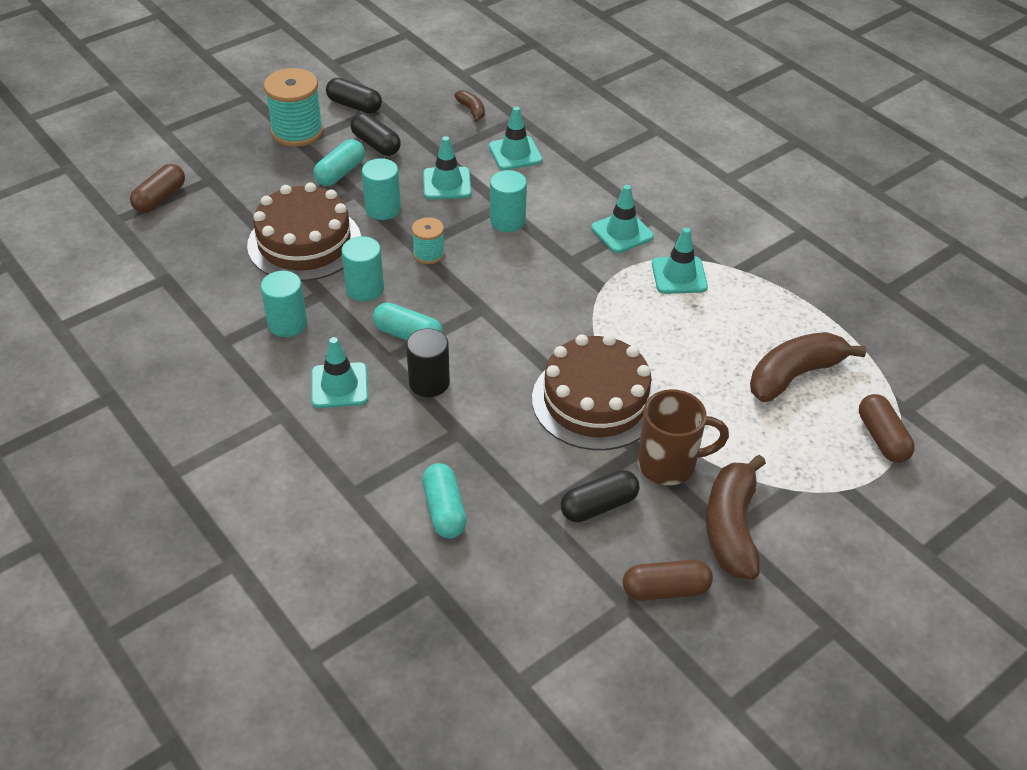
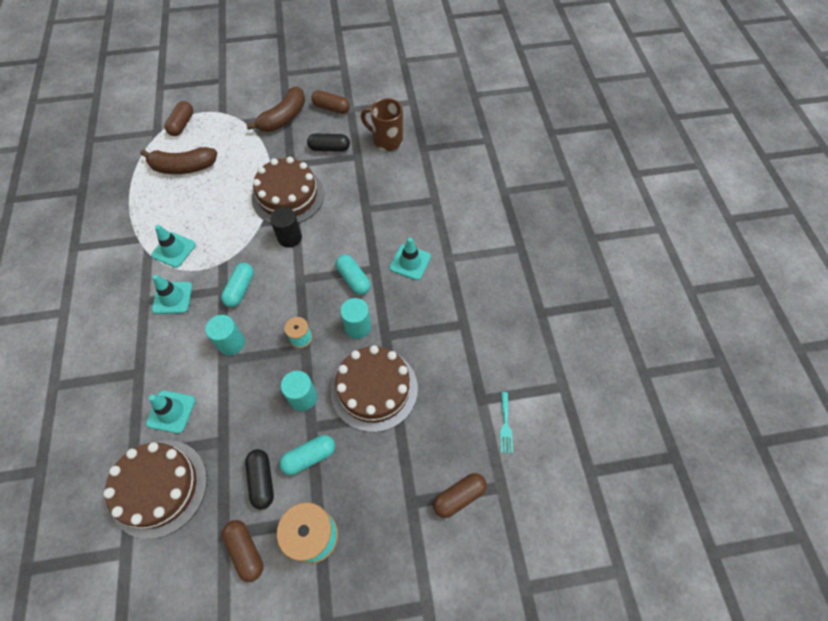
camera: 150 degrees left, 15 degrees up
turquoise cylinder [261,271,307,337] -> none
black capsule [326,78,382,114] -> brown capsule [222,520,263,582]
black cylinder [406,328,450,397] -> black cylinder moved to [270,207,302,248]
turquoise capsule [422,463,467,539] -> turquoise capsule moved to [221,263,254,307]
turquoise traffic cone [423,136,471,199] -> none
brown banana [454,90,485,123] -> brown cake [103,440,207,539]
brown mug [638,389,729,485] -> brown mug moved to [361,98,403,151]
none -> turquoise fork [500,392,513,453]

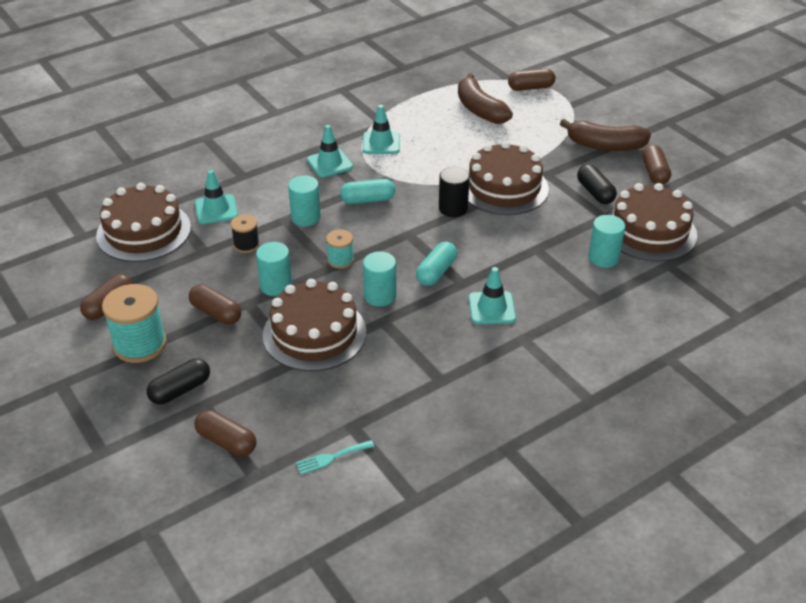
camera: 65 degrees right, 20 degrees down
black capsule [245,449,274,510] -> black capsule moved to [147,358,210,405]
turquoise capsule [279,435,335,475] -> brown capsule [189,284,241,325]
brown mug [361,98,403,151] -> brown cake [607,183,697,262]
none -> black spool [231,215,260,253]
none -> turquoise cylinder [588,215,625,268]

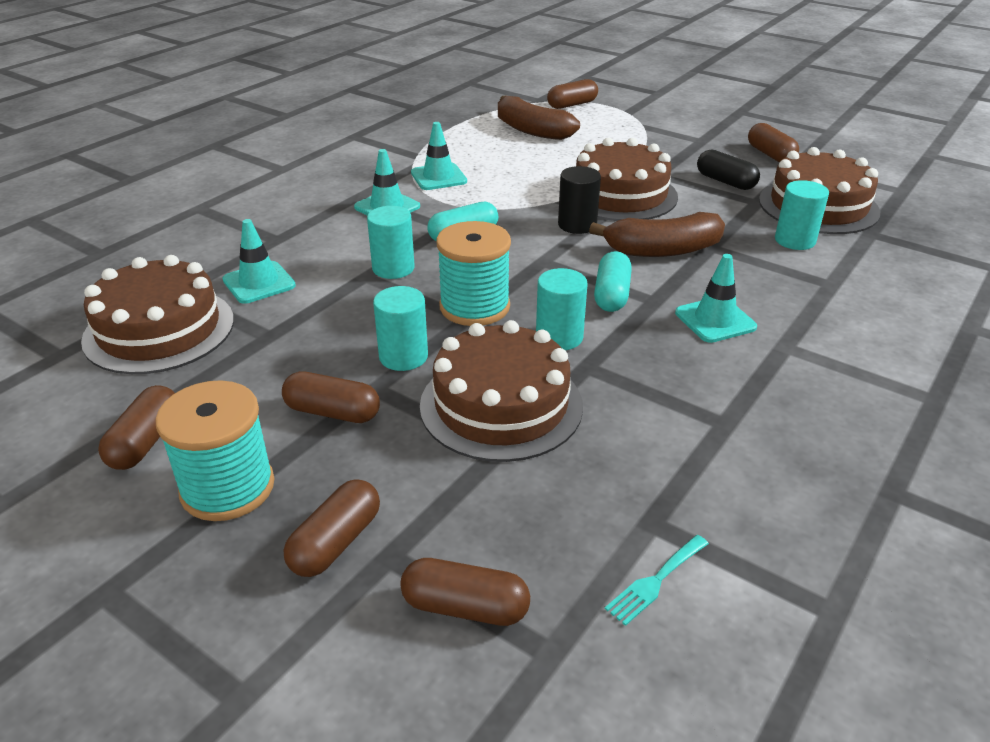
camera: 20 degrees left, 5 degrees down
black capsule [147,358,210,405] -> brown capsule [284,479,380,577]
black spool [231,215,260,253] -> none
turquoise spool [326,230,354,269] -> turquoise spool [436,221,511,326], size x1.84
brown banana [560,119,651,151] -> brown banana moved to [589,212,725,257]

